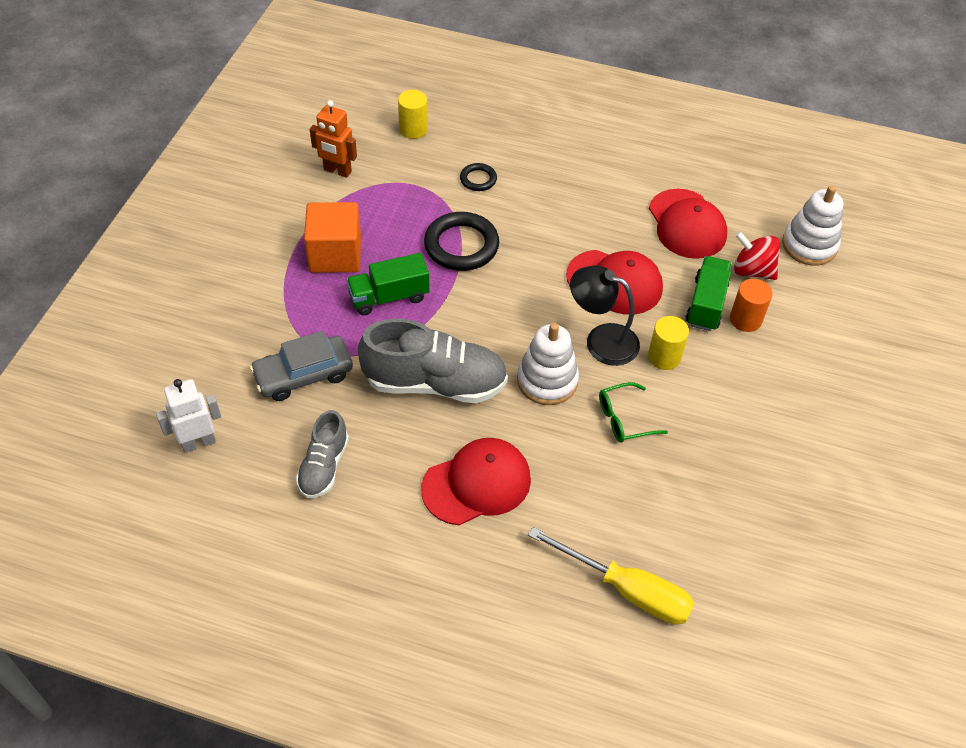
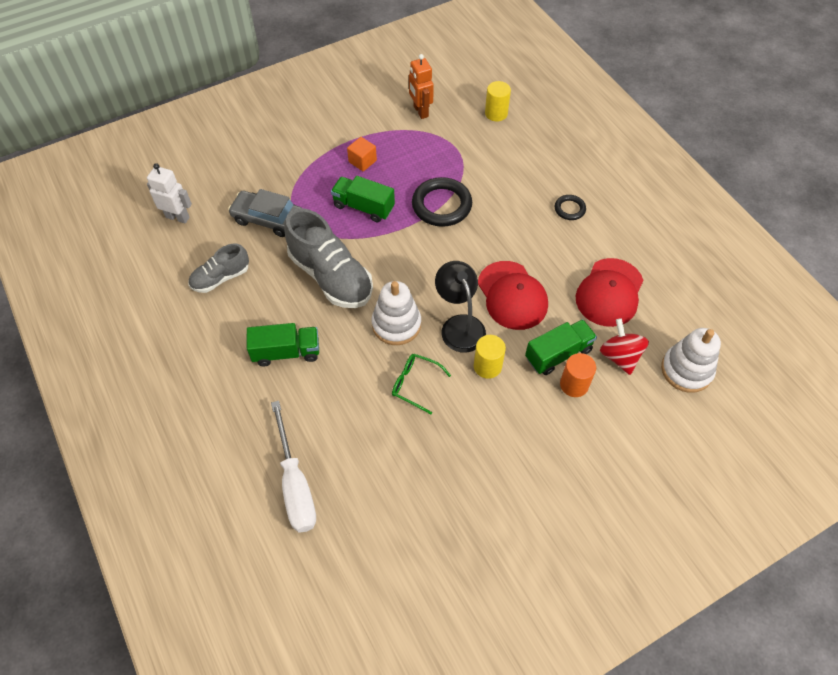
camera: 45 degrees right, 5 degrees up
orange cube [304,202,361,273] -> orange cube [347,137,377,171], size x0.54
red cap [421,438,531,525] -> green truck [247,323,319,366]
black ring [460,163,497,191] -> black ring moved to [555,195,586,220]
yellow screwdriver [528,527,695,625] -> white screwdriver [271,401,316,533]

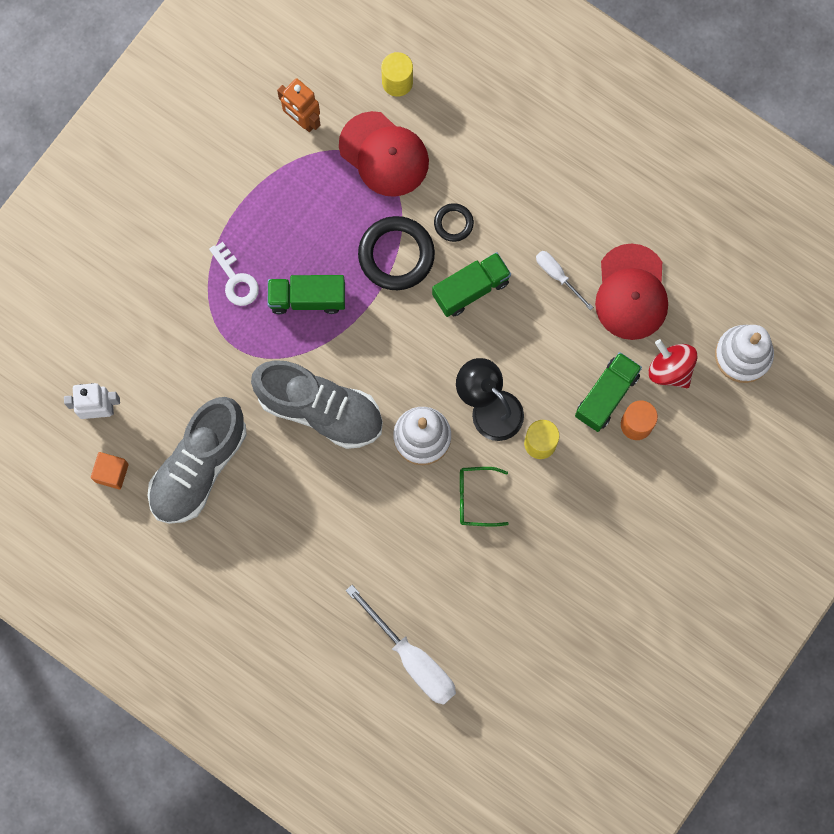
camera: 25 degrees left, 20 degrees up
grey shoe [189,244,249,293] -> grey shoe [147,397,247,524], size x1.76
grey car [228,189,301,237] -> none
green truck [247,323,319,366] -> green truck moved to [432,252,511,317]
orange cube [347,137,377,171] -> orange cube moved to [91,452,129,489]
red cap [478,261,548,330] -> red cap moved to [339,111,429,197]
black ring [555,195,586,220] -> black ring moved to [434,203,474,242]
none -> white key [209,242,259,306]
none -> white screwdriver [536,251,593,310]

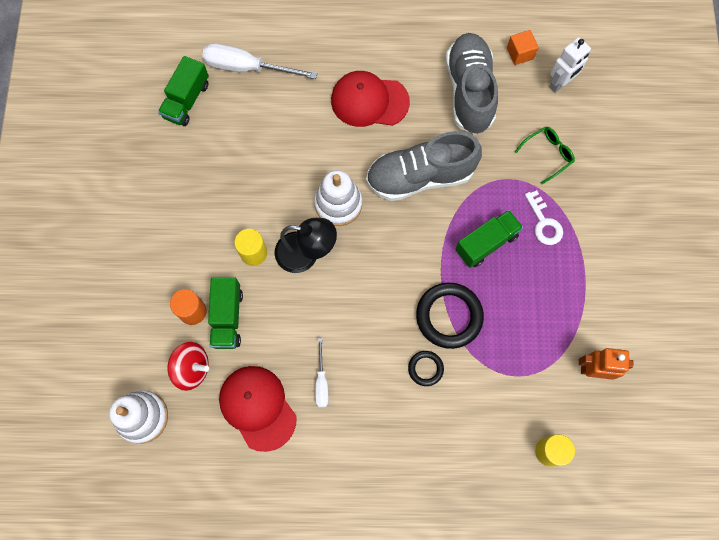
camera: 145 degrees right, 5 degrees down
white key [209,242,259,306] -> white key turned 135 degrees counterclockwise [525,190,563,245]
red cap [339,111,429,197] -> red cap moved to [331,71,410,127]
green truck [432,252,511,317] -> green truck moved to [158,56,209,126]
green glasses [460,467,508,527] -> green glasses moved to [515,127,575,184]
white screwdriver [536,251,593,310] -> white screwdriver turned 75 degrees clockwise [315,338,329,408]

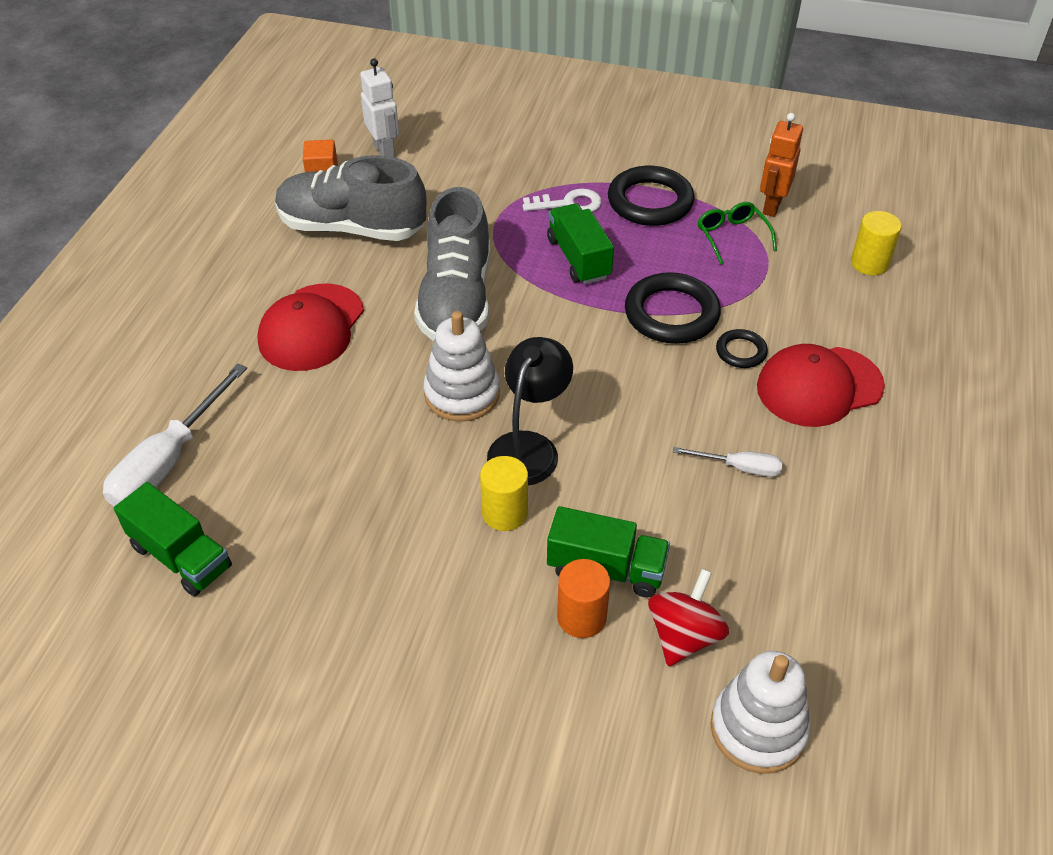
camera: 75 degrees left, 25 degrees down
red cap [219,366,297,452] -> red cap moved to [757,344,885,427]
green glasses [515,127,575,184] -> green glasses moved to [698,202,777,265]
none -> black ring [608,166,695,226]

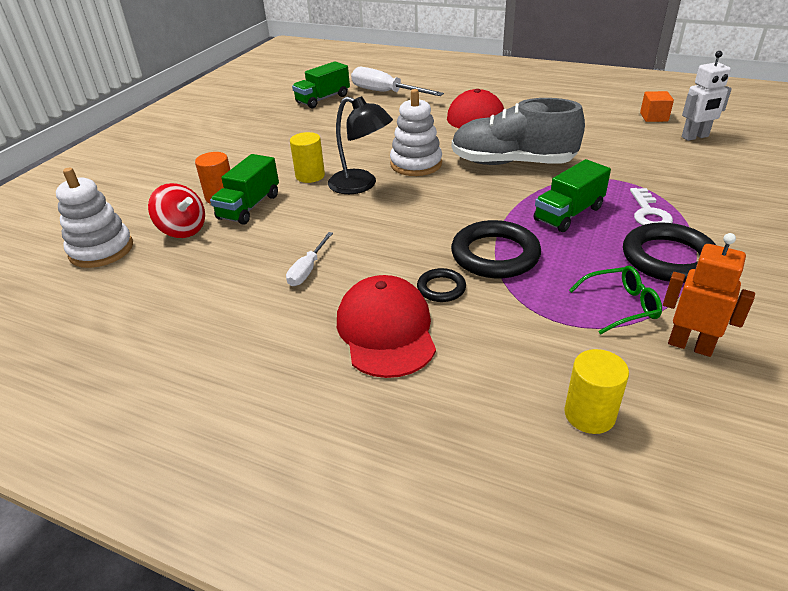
camera: 100 degrees right, 10 degrees down
grey shoe [275,155,426,241] -> none
green truck [547,203,614,284] -> green truck turned 150 degrees clockwise [534,159,611,232]

